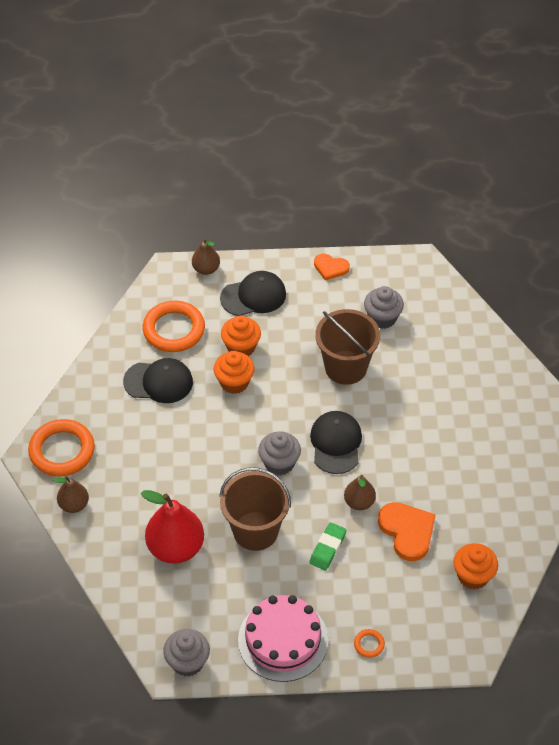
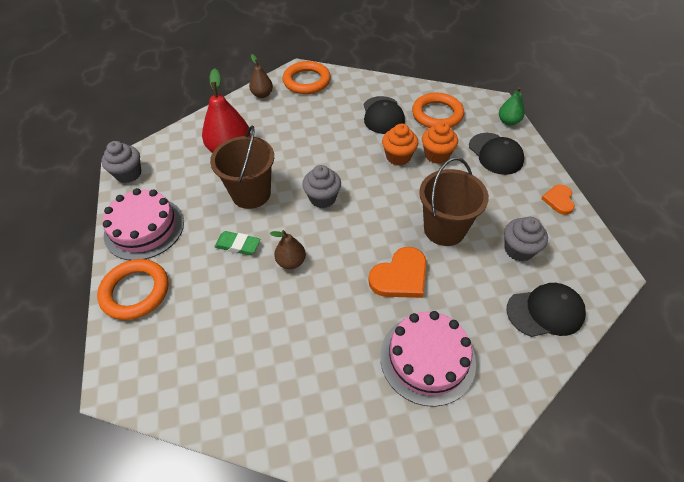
camera: 80 degrees right, 0 degrees up
brown pear [192,238,220,275] -> green pear [499,87,525,125]
black cap [310,411,362,474] -> black cap moved to [507,283,586,337]
orange ring [354,629,385,658] -> orange ring [97,259,168,320], size x2.34
orange heart [378,502,436,561] -> orange heart moved to [368,247,427,298]
orange cupcake [453,543,498,590] -> none
none -> pink cake [380,311,476,407]

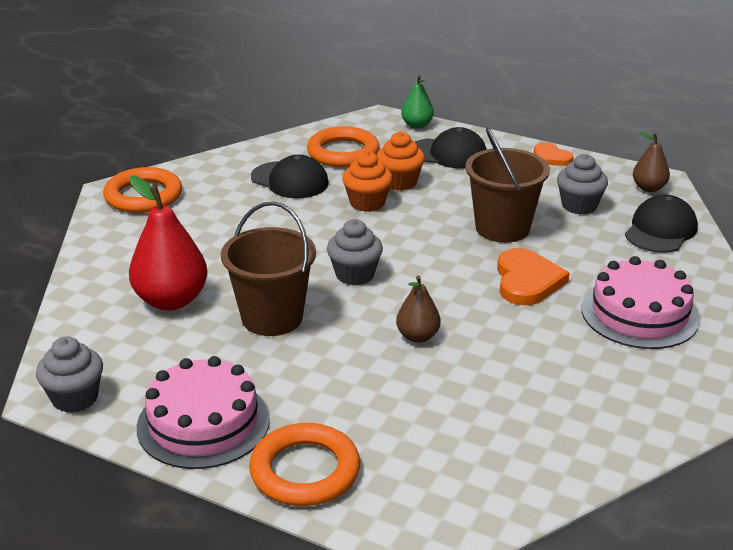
camera: 50 degrees left, 20 degrees down
green eraser [214,231,260,255] -> none
brown pear [249,54,273,98] -> brown pear moved to [633,131,670,192]

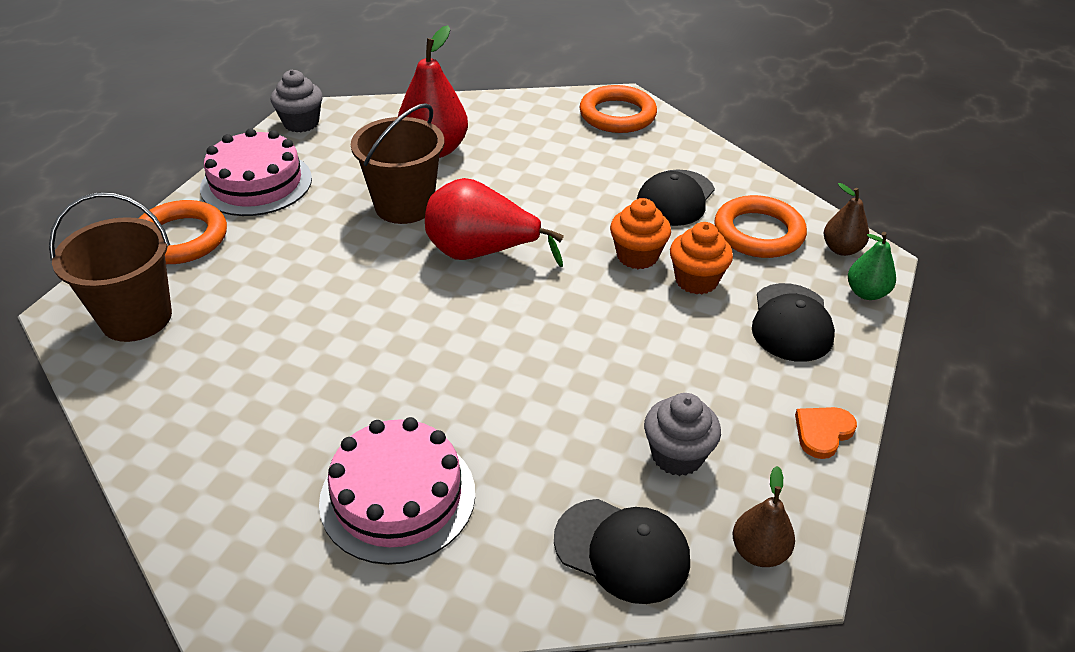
camera: 85 degrees right, 10 degrees up
grey cupcake [327,219,383,285] -> red pear [425,178,564,267]
brown pear [396,276,440,343] -> brown pear moved to [824,183,869,256]
brown bucket [465,128,550,243] -> brown bucket moved to [49,192,172,342]
orange heart [497,248,569,305] -> none

